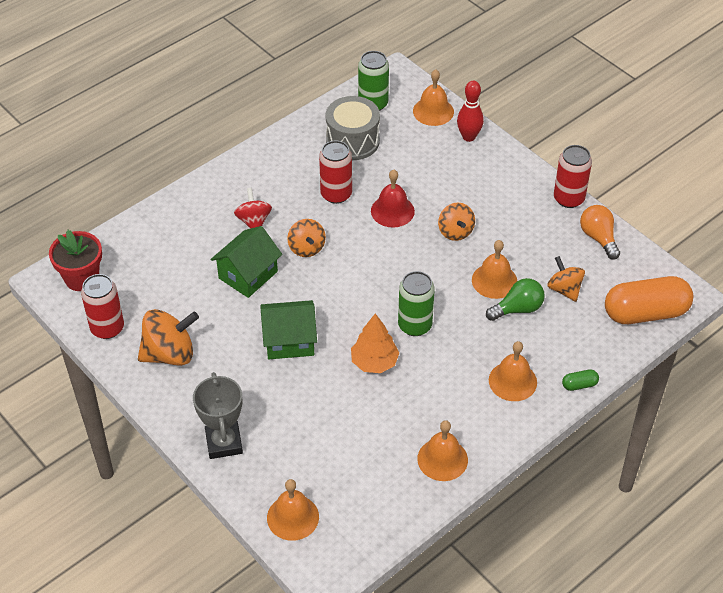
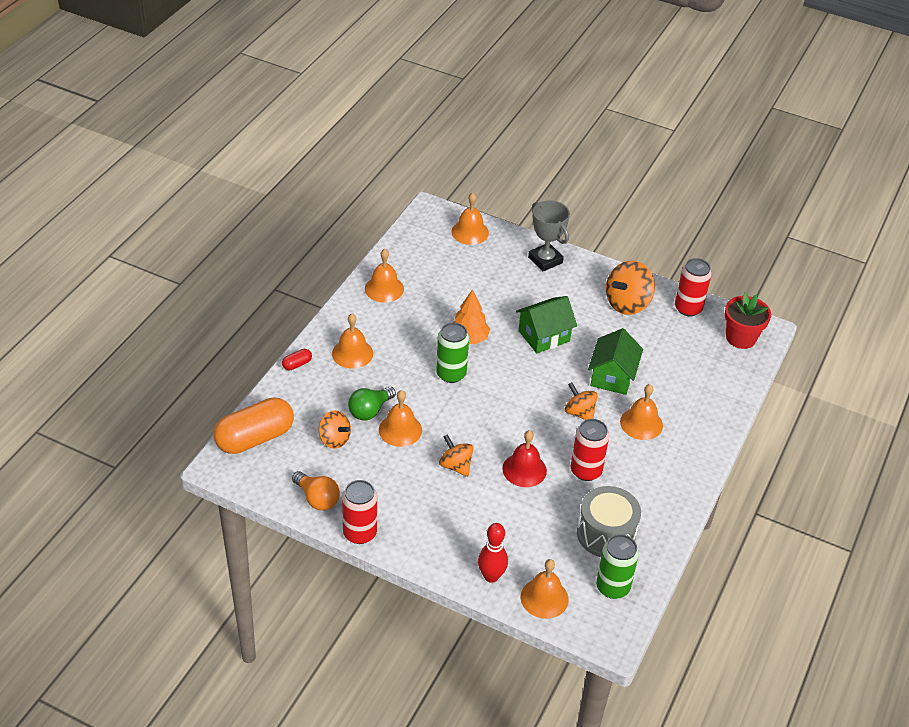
camera: 155 degrees right, 5 degrees down
red spinning top [234,188,272,229] -> orange bell [620,384,663,440]
green capsule [562,369,599,391] -> red capsule [282,349,312,370]

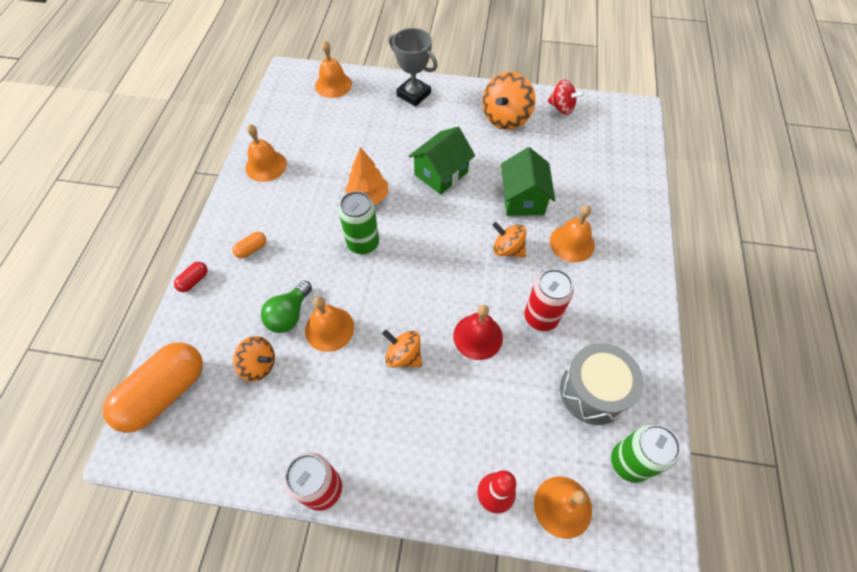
camera: 15 degrees left, 15 degrees up
orange light bulb [292,471,340,511] -> none
orange bell [332,313,373,369] -> orange capsule [233,232,266,258]
red can [675,258,712,316] -> red spinning top [547,80,585,115]
red flower pot [724,293,771,349] -> none

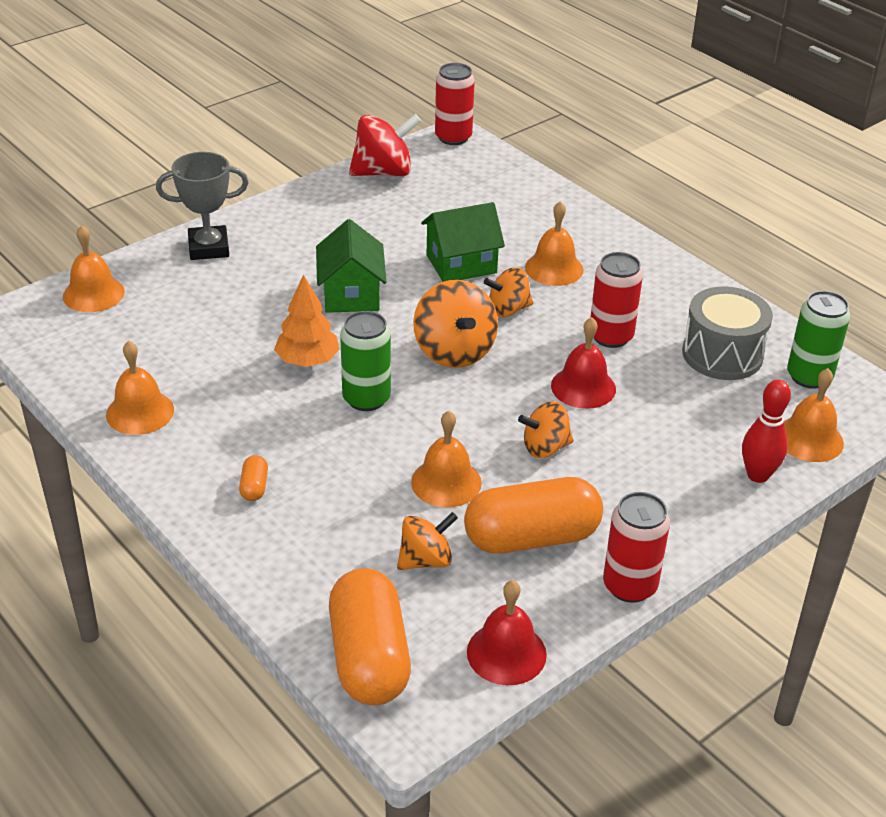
camera: 50 degrees left, 20 degrees down
red capsule [174,262,207,292] -> none
green light bulb [261,280,312,333] -> none
orange spinning top [482,72,536,130] -> orange spinning top moved to [413,280,498,368]
green house [501,147,555,216] -> green house turned 60 degrees counterclockwise [421,202,505,282]
red spinning top [547,80,585,115] -> red spinning top [349,114,421,176], size x1.58
none -> red can [435,63,475,145]
none -> orange capsule [464,477,603,553]
none -> red bell [467,580,547,685]

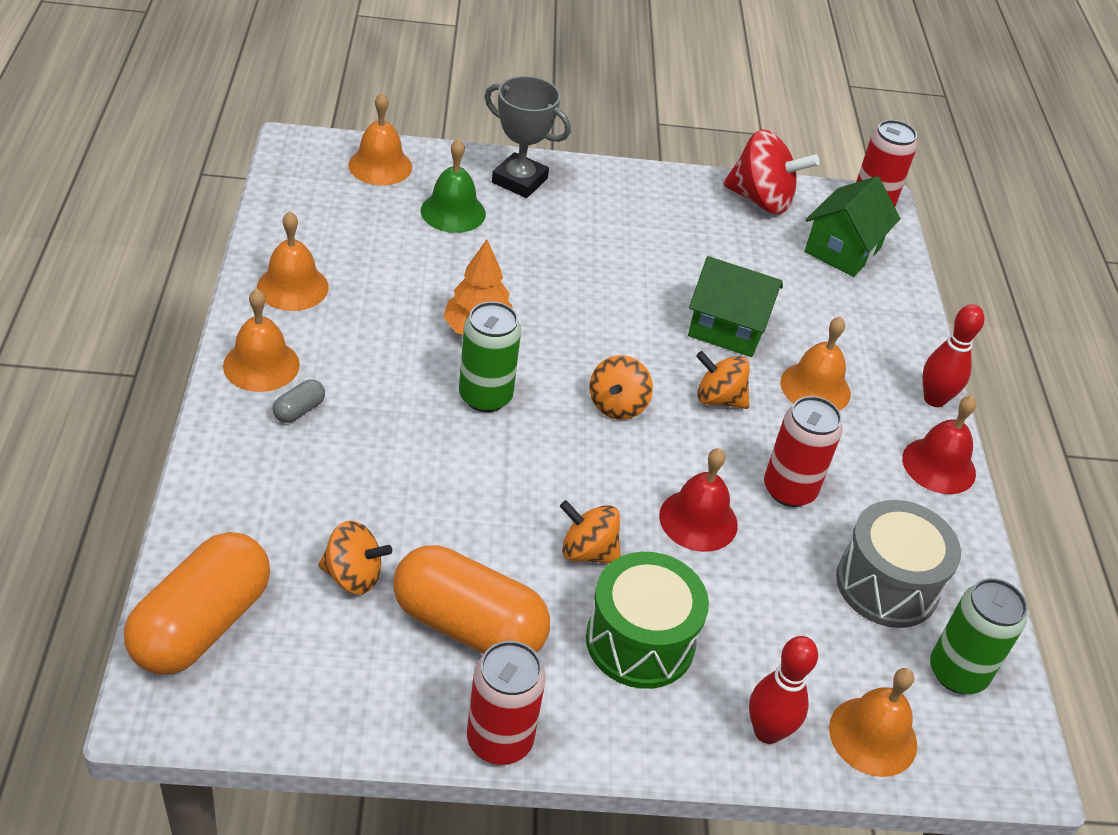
camera: 35 degrees right, 5 degrees up
orange capsule [239,455,268,501] -> grey capsule [273,379,325,423]
green house [316,219,386,313] -> green house moved to [804,176,900,277]
orange bell [411,411,482,508] -> orange bell moved to [223,289,300,392]
orange spinning top [413,280,498,368] -> orange spinning top [589,355,653,420], size x0.63
red bell [467,580,547,685] -> red bell moved to [902,396,976,494]
none -> green bell [421,139,486,233]
none -> green drum [586,552,709,689]
none -> red bowling pin [923,304,984,407]

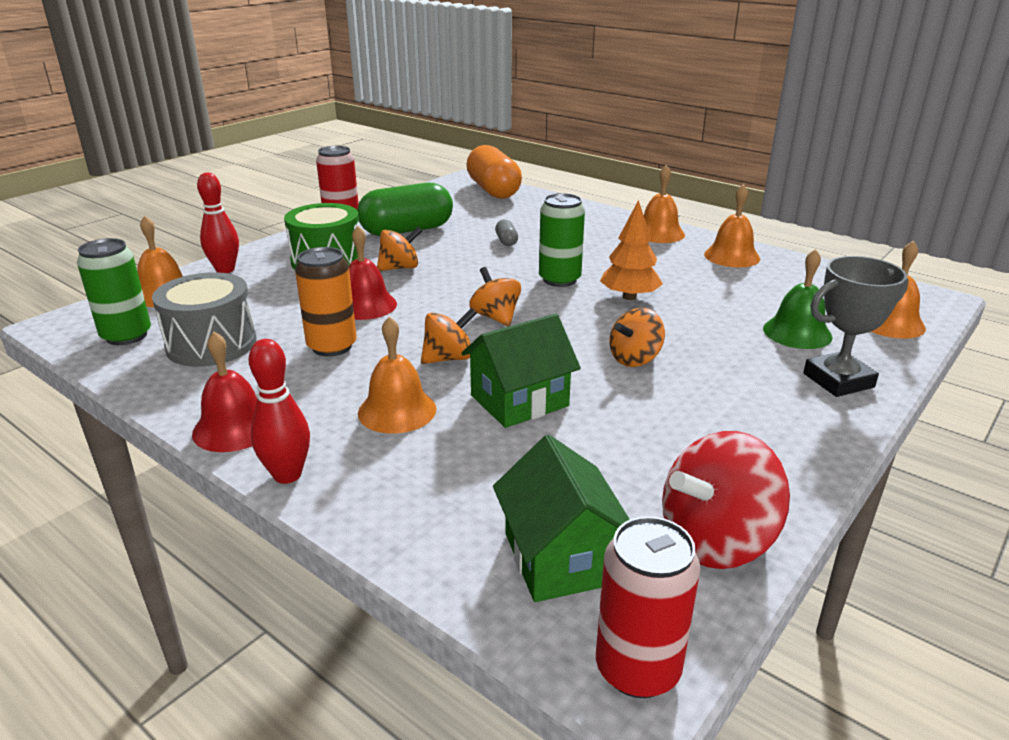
camera: 135 degrees right, 15 degrees down
grey capsule [273,379,325,423] -> grey capsule moved to [495,219,518,246]
orange spinning top [318,521,392,595] -> orange spinning top moved to [609,308,665,367]
orange capsule [393,545,550,654] -> green capsule [357,183,453,236]
red can [764,396,843,507] -> orange can [295,247,357,357]

